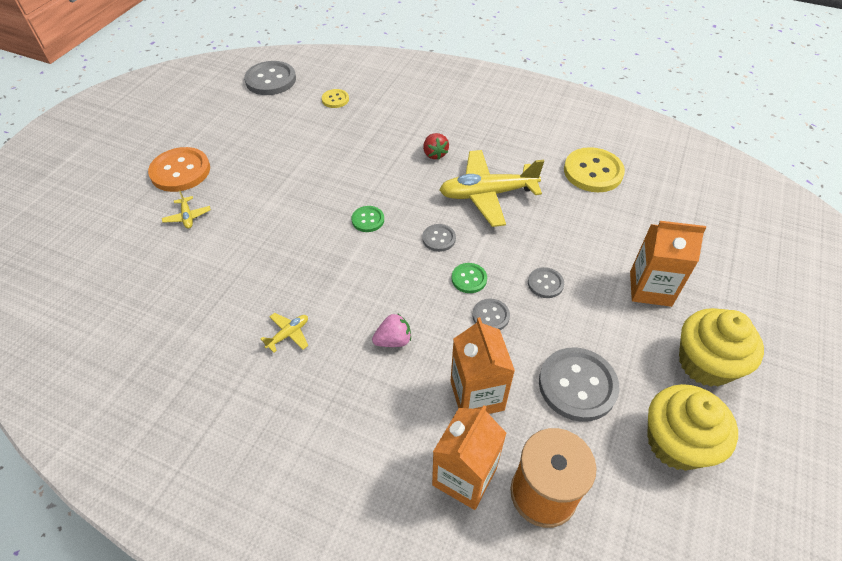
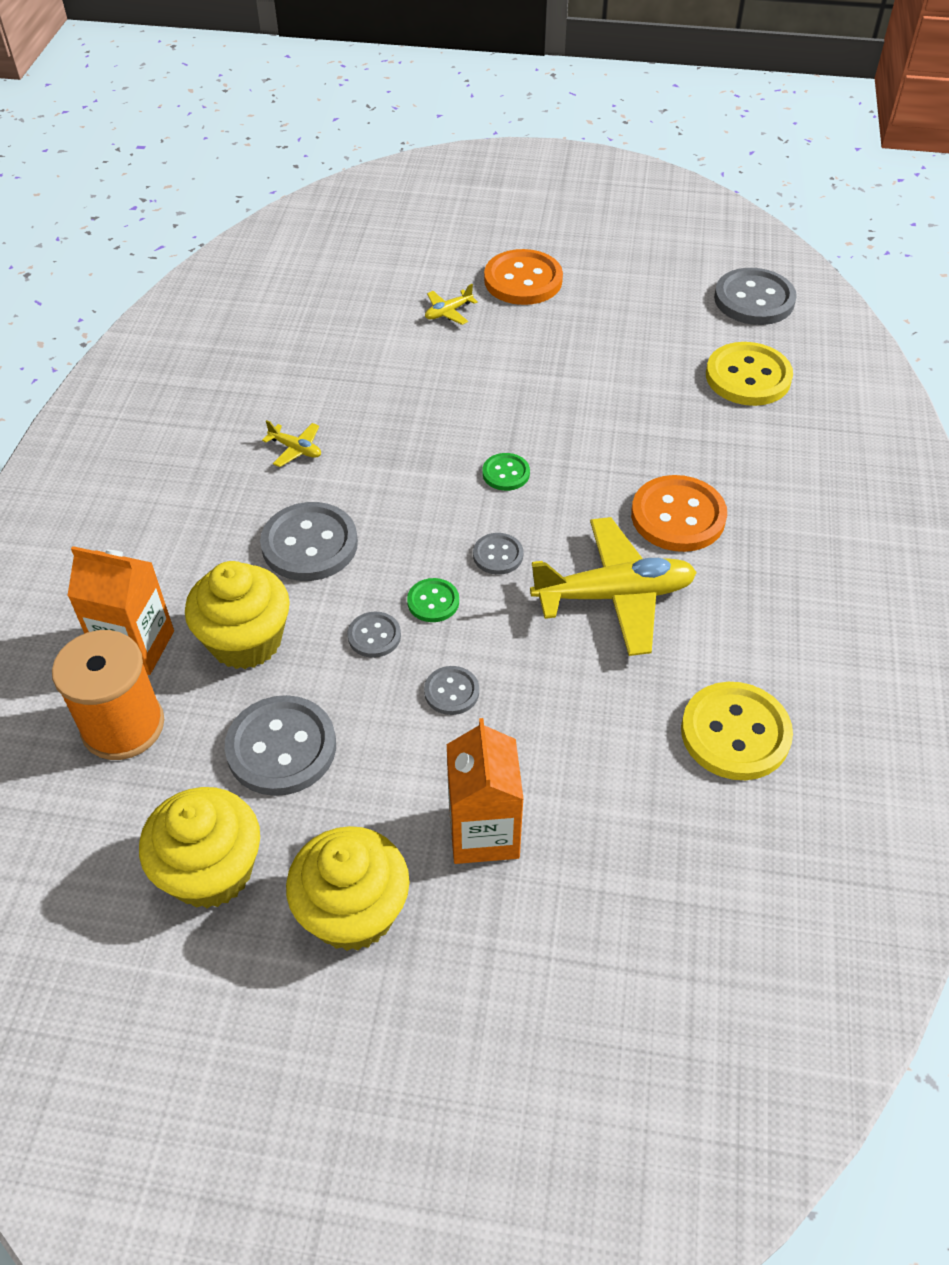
camera: 75 degrees right, 0 degrees up
yellow button [322,89,349,108] -> yellow button [706,342,793,406], size x1.92
pink strawberry [372,313,411,347] -> grey button [260,502,358,581]
red strawberry [423,133,449,160] -> orange button [631,475,727,552]
yellow plane [439,150,544,227] -> yellow plane turned 105 degrees clockwise [530,517,697,656]
orange carton [451,317,515,414] -> yellow cupcake [185,561,290,669]

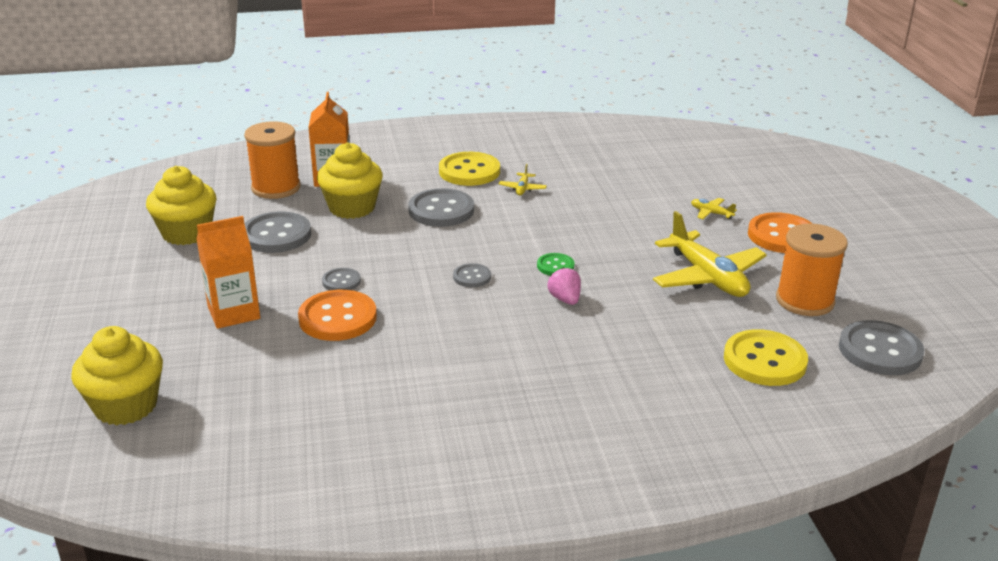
camera: 70 degrees right, 20 degrees down
yellow cupcake [286,826,410,951] -> yellow cupcake moved to [71,326,163,425]
grey button [347,611,401,658] -> none
green button [407,578,459,622] -> none
yellow plane [530,517,697,656] -> yellow plane moved to [653,211,767,297]
orange button [631,475,727,552] -> orange button moved to [298,290,377,341]
yellow button [681,682,793,780] -> yellow button moved to [439,152,500,186]
none -> pink strawberry [548,267,581,305]
none -> orange spool [776,223,848,316]

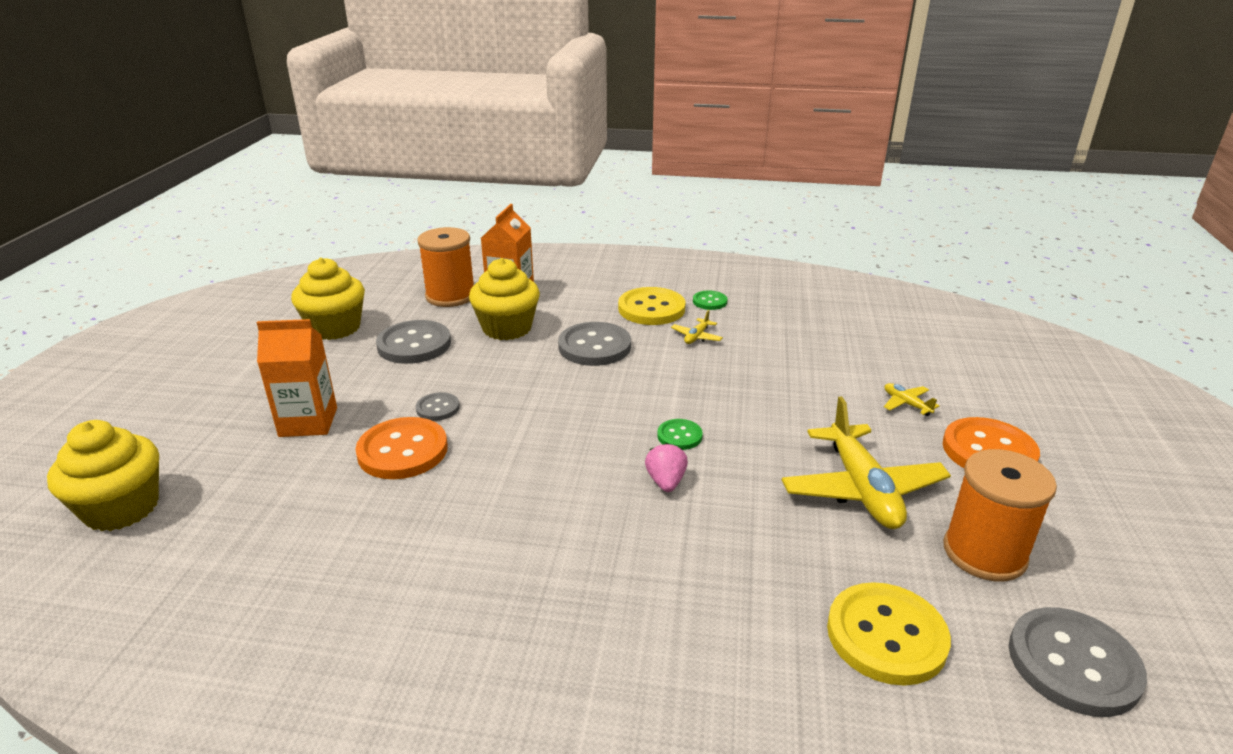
camera: 20 degrees right, 0 degrees up
grey button [453,263,491,287] -> none
none -> green button [693,290,727,310]

